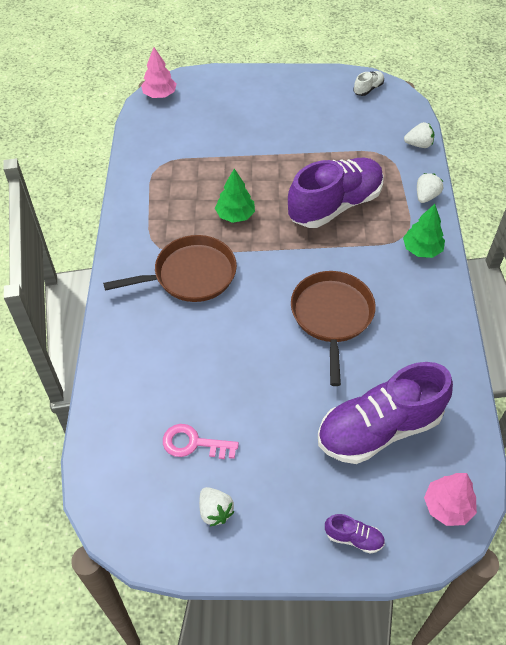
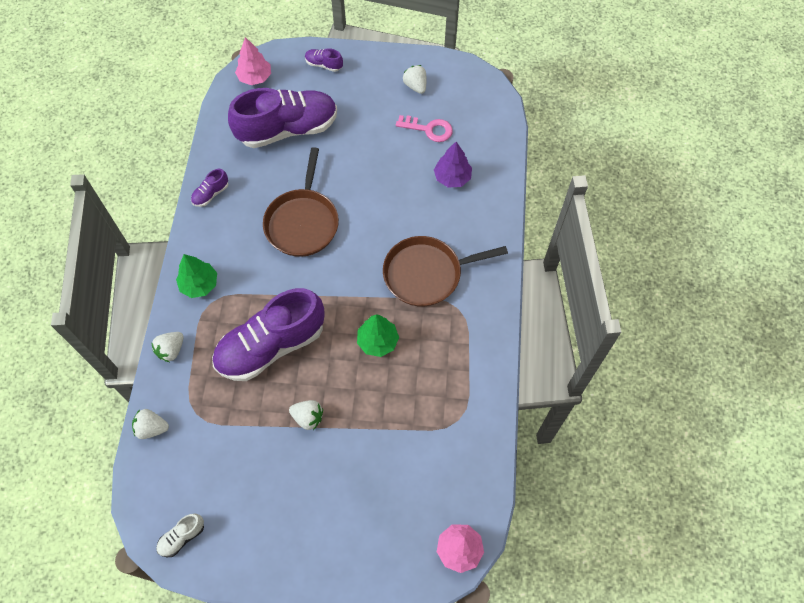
camera: 175 degrees left, 10 degrees up
none -> purple shoe [191,169,228,207]
none -> white strawberry [289,400,323,430]
none -> purple tree [434,142,472,188]

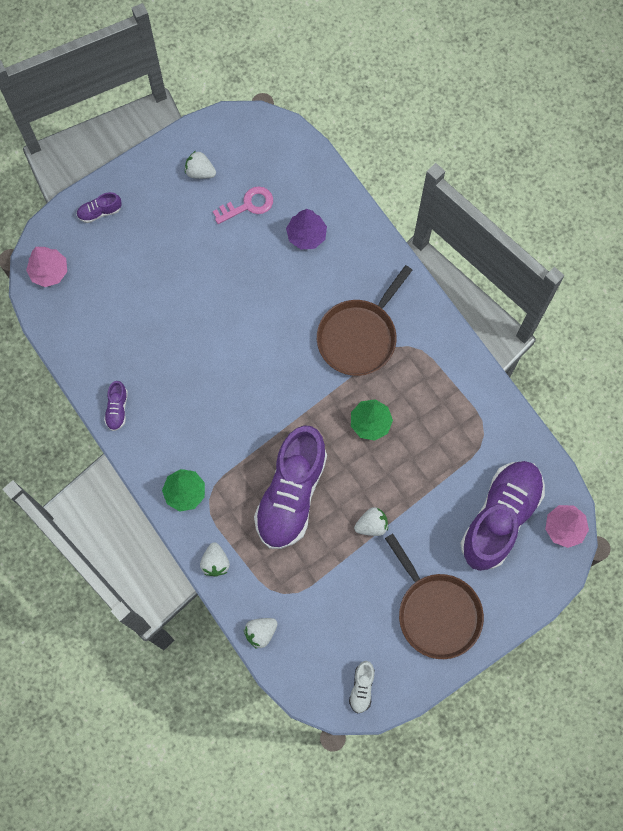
camera: 40 degrees left, 10 degrees up
purple shoe [228,88,337,148] -> purple shoe moved to [460,461,545,571]
brown pan [263,147,339,257] -> brown pan moved to [385,533,484,659]

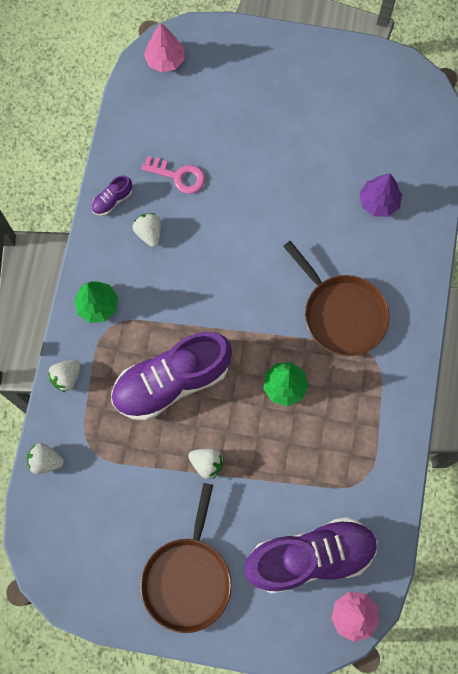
camera: 45 degrees right, 0 degrees up
purple shoe [77,192,122,223] -> none
white strawberry [185,151,216,179] -> white strawberry moved to [133,213,161,247]
pink key [213,186,273,224] -> pink key moved to [141,156,205,194]
brown pan [317,265,412,376] -> brown pan turned 120 degrees counterclockwise [283,241,390,356]
white shoe [349,661,375,713] -> none

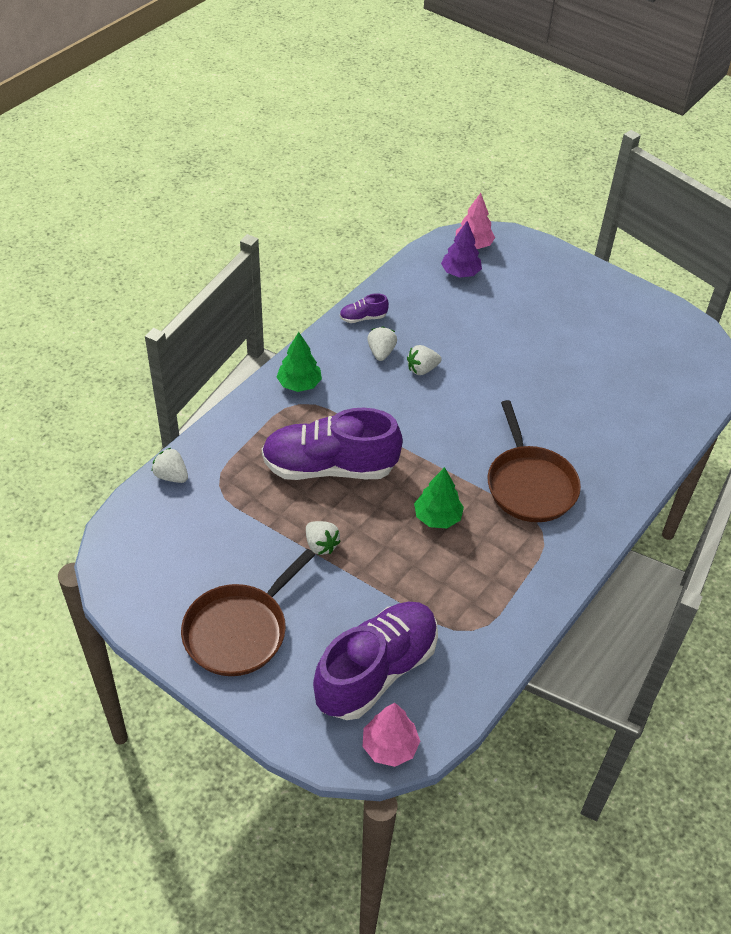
camera: 25 degrees right, 25 degrees down
white strawberry [48,360,81,392] -> white strawberry moved to [407,345,442,375]
pink key [141,156,205,194] -> none
purple shoe [245,517,378,594] -> purple shoe turned 60 degrees counterclockwise [313,602,438,720]
purple tree [359,174,402,217] -> purple tree moved to [441,221,482,278]

